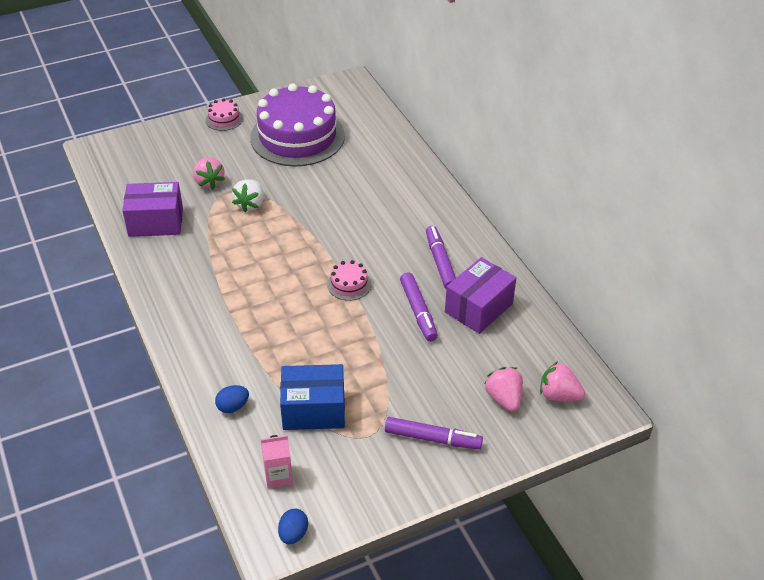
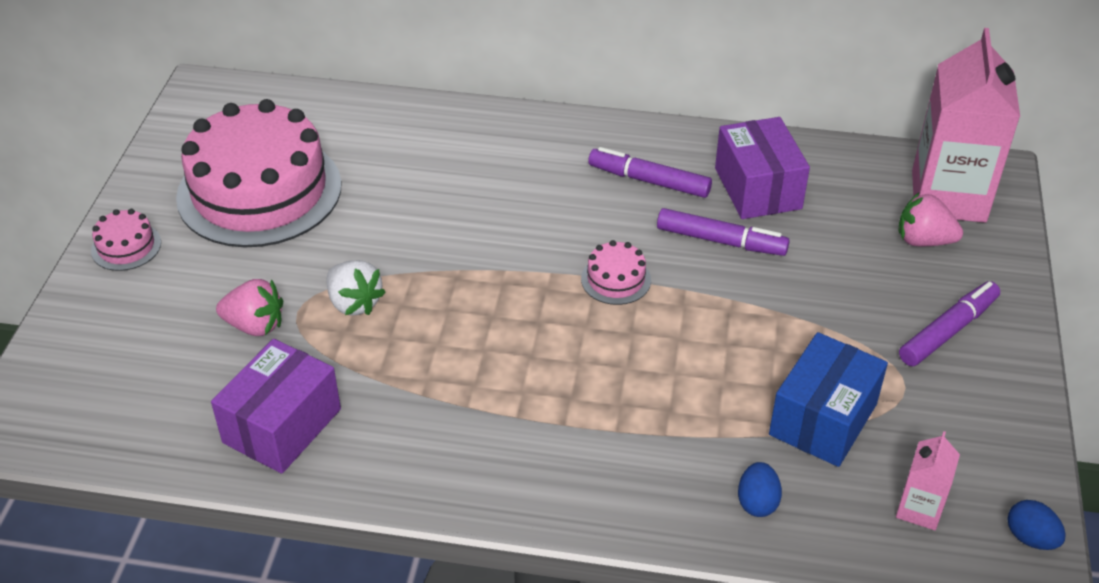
camera: 55 degrees left, 0 degrees up
purple cake [250,83,345,167] -> pink cake [176,99,342,247]
pink strawberry [540,361,585,401] -> pink carton [912,28,1020,223]

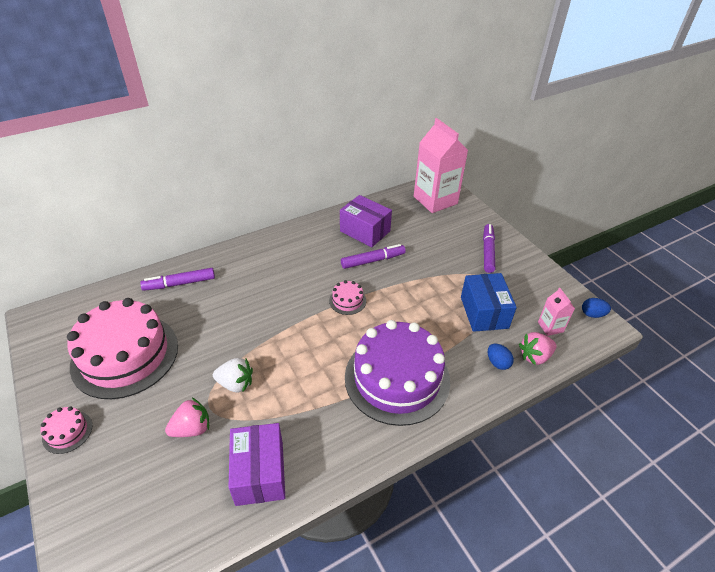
camera: 40 degrees left, 0 degrees up
purple marker [588,147,712,198] -> purple marker moved to [140,268,215,291]
pink strawberry [898,192,963,246] -> pink strawberry moved to [519,332,557,365]
none -> purple cake [345,320,450,426]

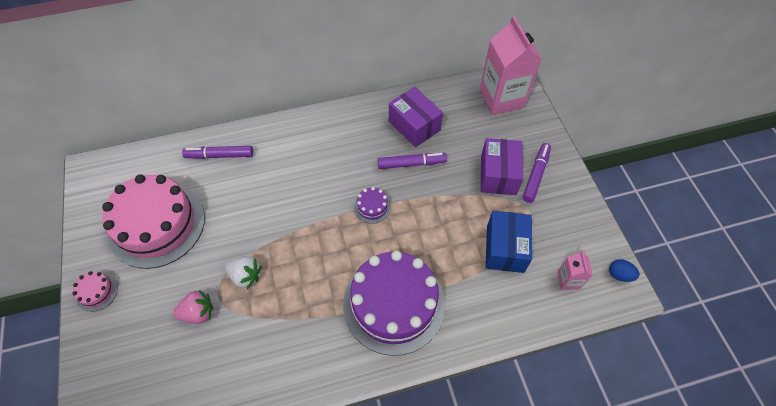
camera: 15 degrees right, 15 degrees up
purple box [229,423,285,506] -> purple box moved to [481,138,523,195]
pink cake [329,280,366,315] -> purple cake [354,187,391,224]
blue egg [488,343,514,370] -> none
pink strawberry [519,332,557,365] -> none

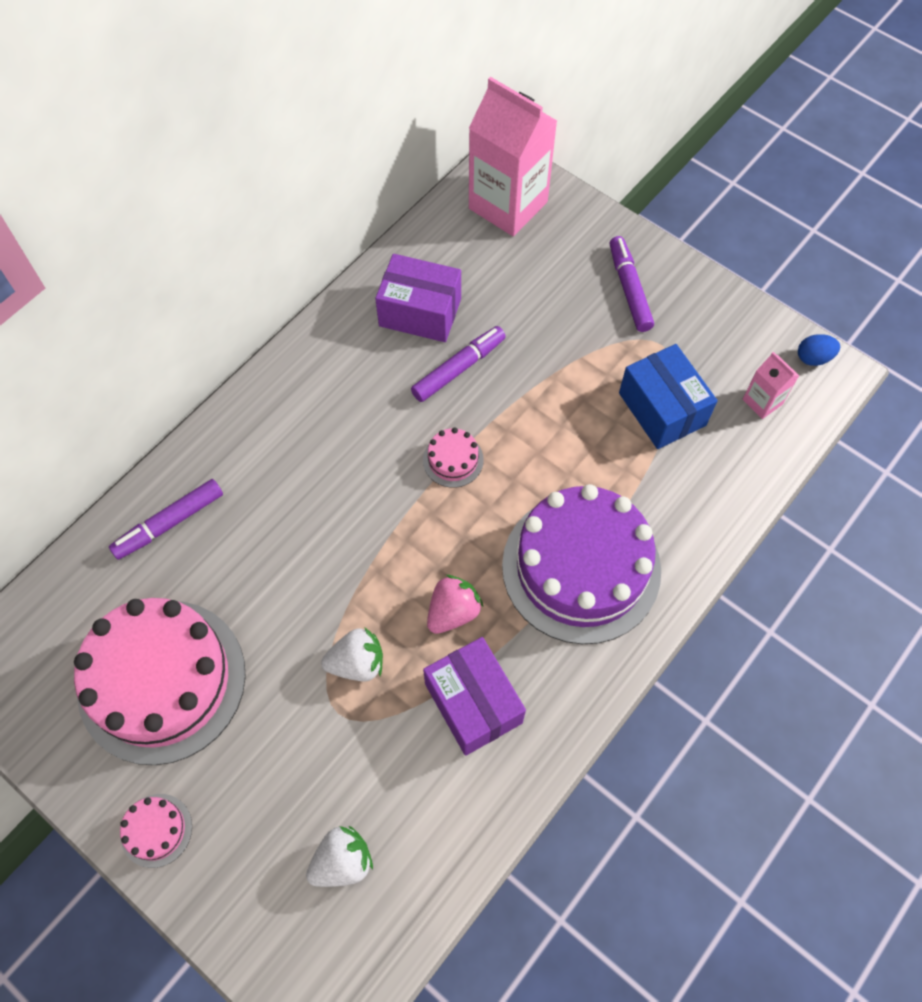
camera: 35 degrees left, 5 degrees up
pink strawberry [173,290,213,324] -> pink strawberry moved to [427,575,483,634]
purple cake [354,187,391,224] -> pink cake [423,428,484,488]
purple box [481,138,523,195] -> purple box moved to [423,637,526,756]
none -> white strawberry [306,826,373,887]

